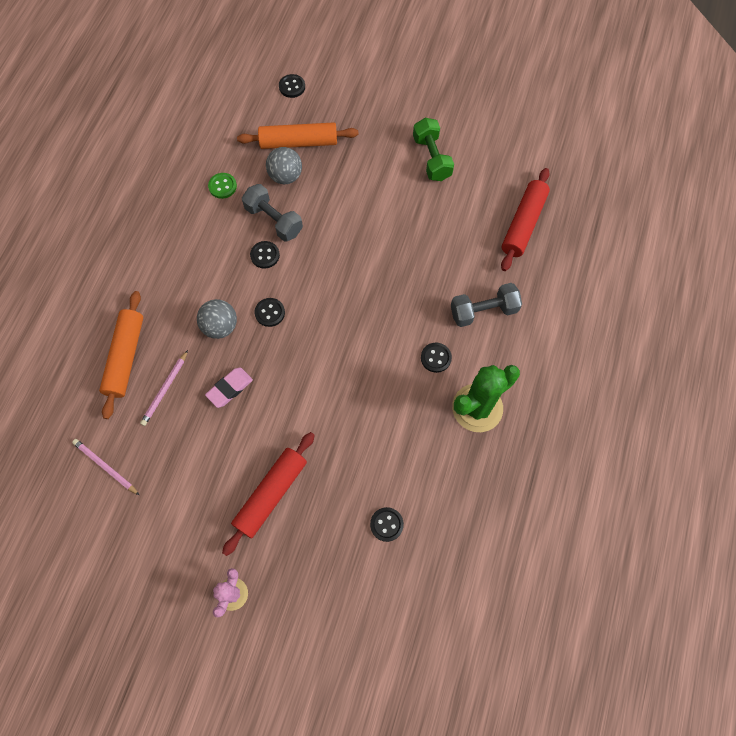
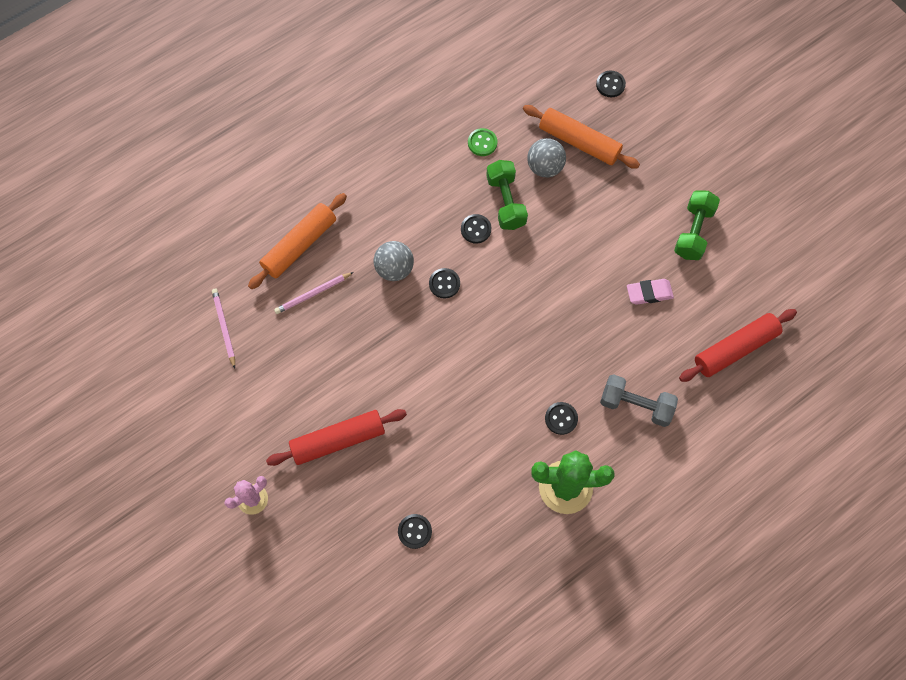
camera: 35 degrees right, 0 degrees up
pink eraser [205,367,253,408] -> pink eraser moved to [627,279,674,305]
grey dumbbell [242,184,303,241] -> green dumbbell [486,160,528,230]

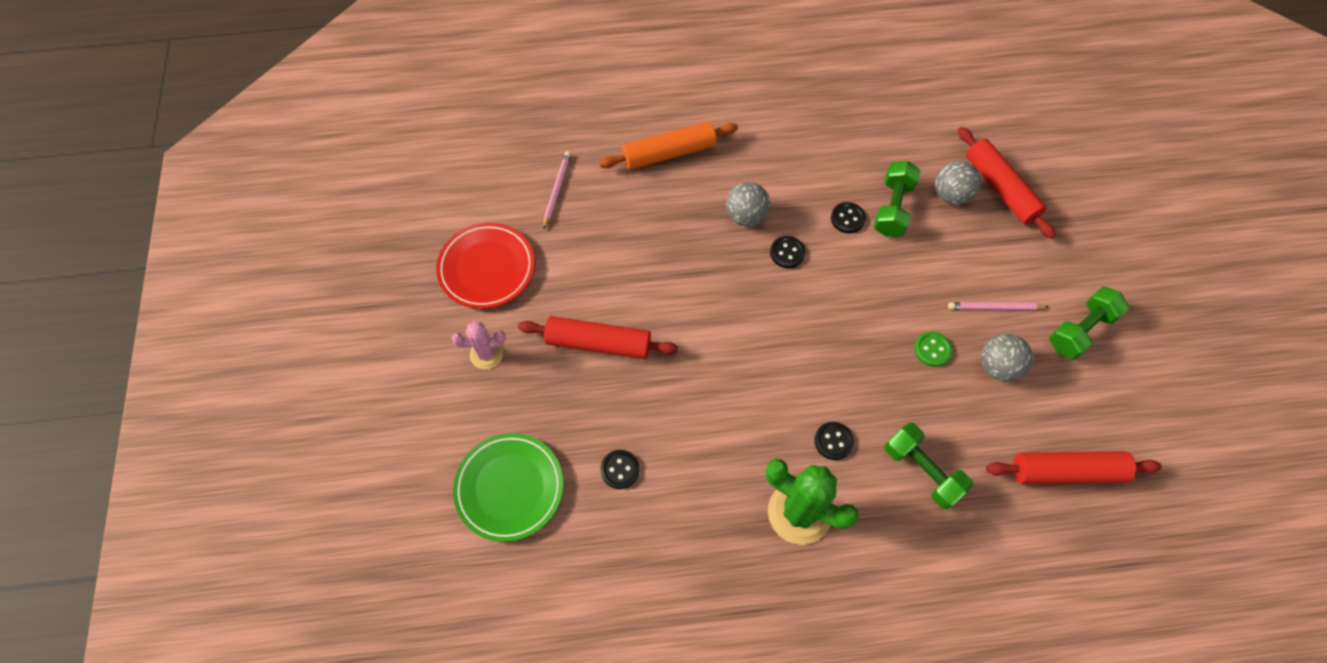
camera: 30 degrees right, 5 degrees down
pink pencil [274,272,354,314] -> pink pencil moved to [948,302,1049,310]
green button [468,128,497,156] -> green button moved to [914,331,952,367]
orange rolling pin [523,105,640,169] -> red rolling pin [958,127,1056,239]
black button [596,71,626,97] -> none
grey dumbbell [600,374,678,427] -> green dumbbell [884,422,973,509]
pink eraser [627,279,674,305] -> grey ball [981,334,1033,382]
none -> red plate [436,223,535,309]
none -> green plate [453,433,563,542]

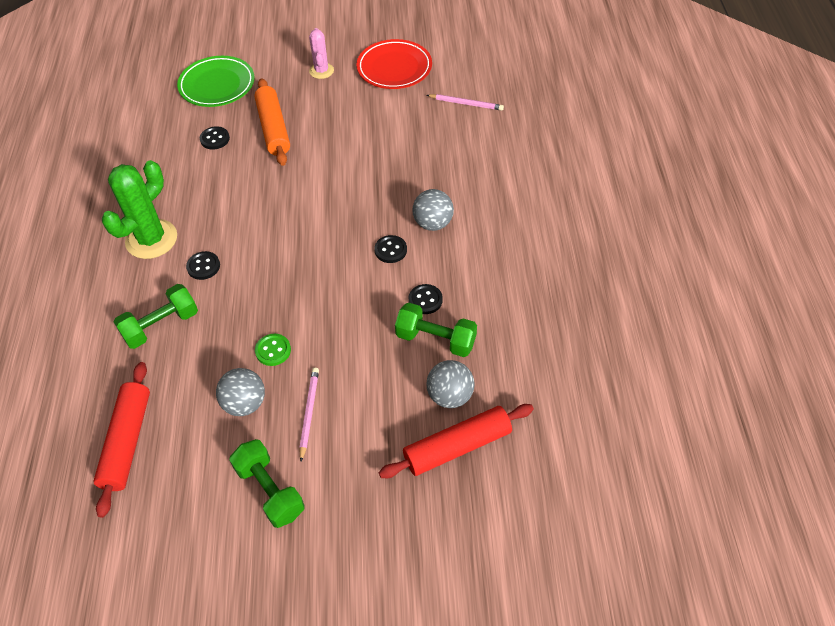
camera: 95 degrees right, 10 degrees down
red rolling pin [518,316,678,359] -> none
orange rolling pin [599,121,738,170] -> orange rolling pin moved to [254,78,290,166]

